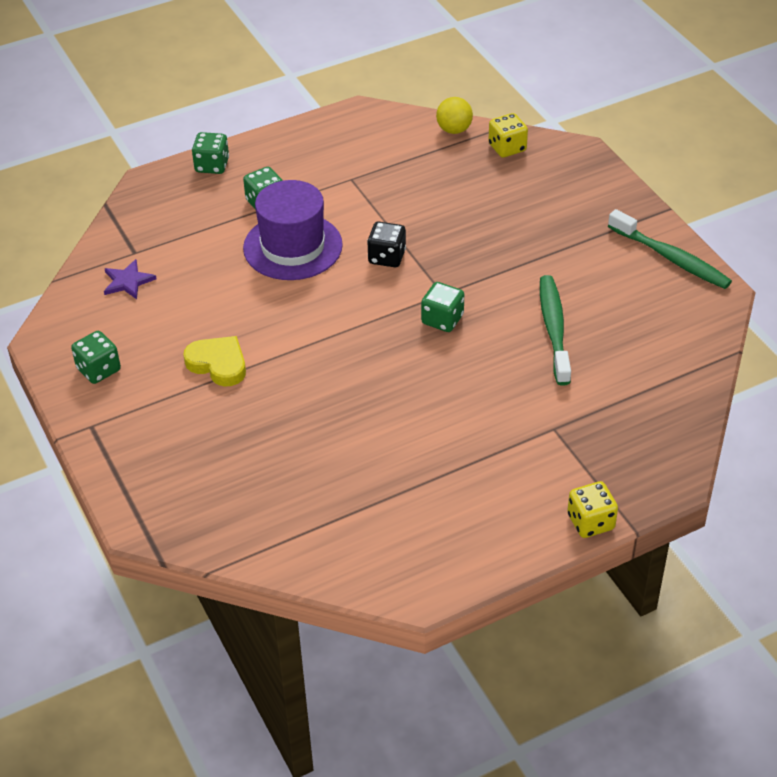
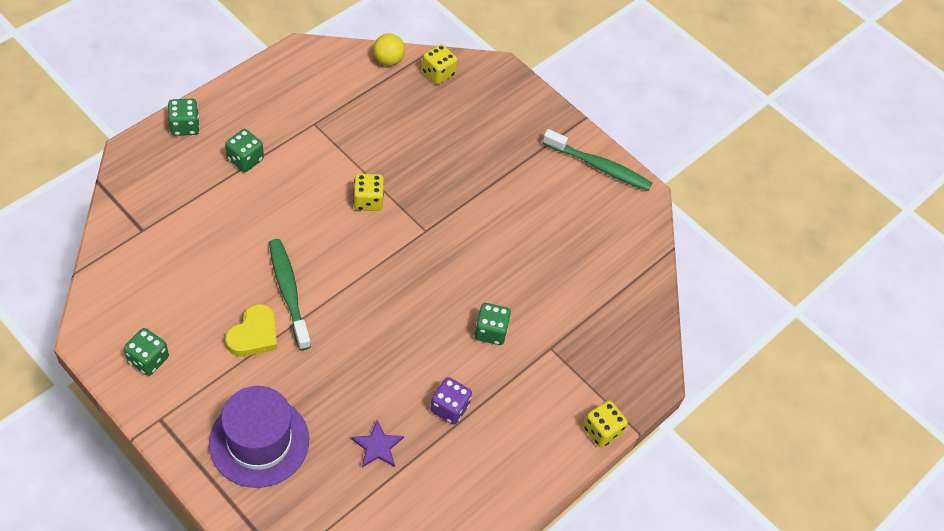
camera: 25 degrees left, 10 degrees up
purple star [104,259,157,299] -> purple star moved to [351,420,404,467]
yellow heart [183,336,246,386] -> yellow heart turned 105 degrees clockwise [225,304,277,356]
purple hat [243,180,343,280] -> purple hat moved to [209,386,309,488]
black dice [367,222,406,267] -> yellow dice [353,174,384,211]
green dice [421,282,464,332] -> green dice moved to [475,303,511,345]
green toothbrush [540,275,571,386] -> green toothbrush moved to [269,239,311,350]
none -> purple dice [430,377,472,425]

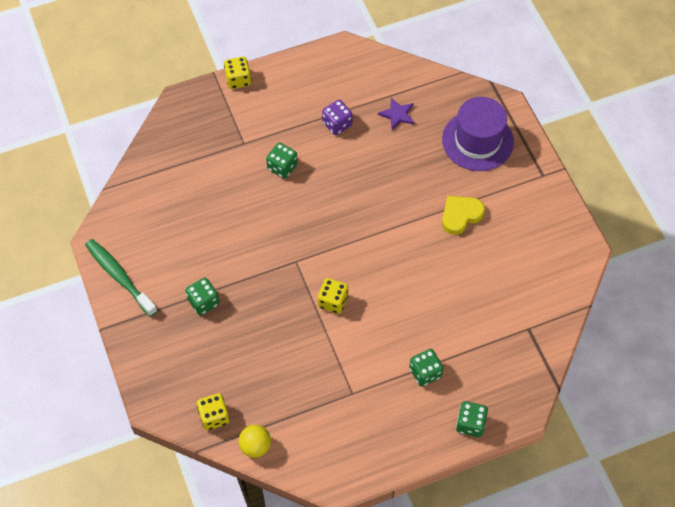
camera: 150 degrees left, 5 degrees up
green dice [124,328,169,376] -> green dice moved to [185,278,220,315]
green toothbrush [269,239,311,350] -> none

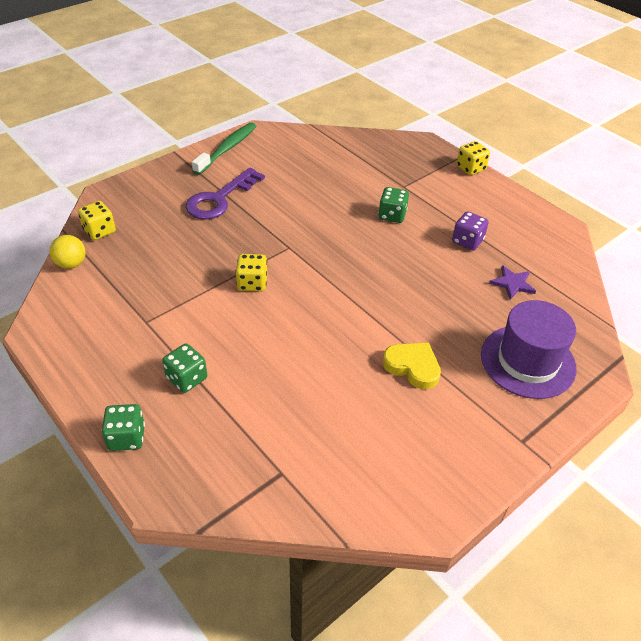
camera: 70 degrees right, 15 degrees down
green dice [185,278,220,315] -> purple key [186,168,265,219]

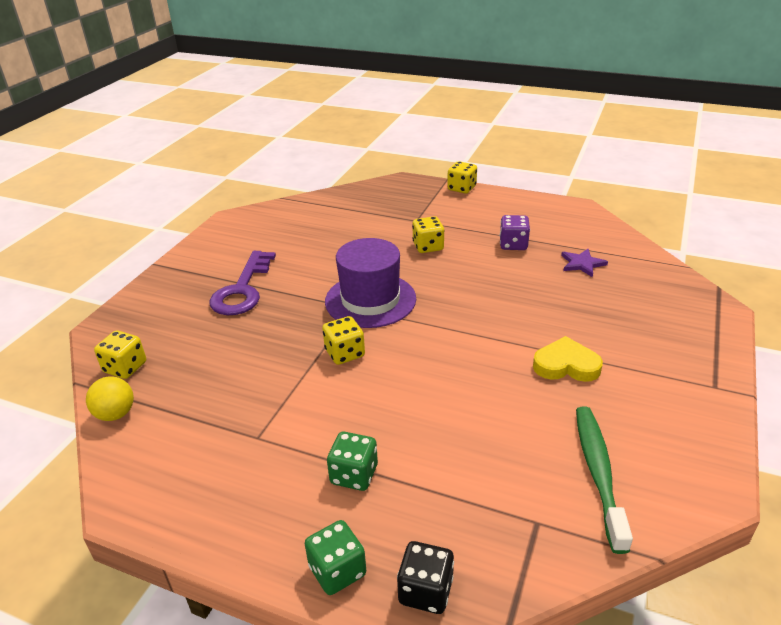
camera: 25 degrees left, 10 degrees down
green toothbrush [192,122,256,175] -> green toothbrush moved to [576,407,633,554]
green dice [379,187,409,223] -> yellow dice [412,216,444,253]
purple hat [481,300,576,399] -> purple hat moved to [325,238,416,328]
none -> black dice [397,541,454,614]

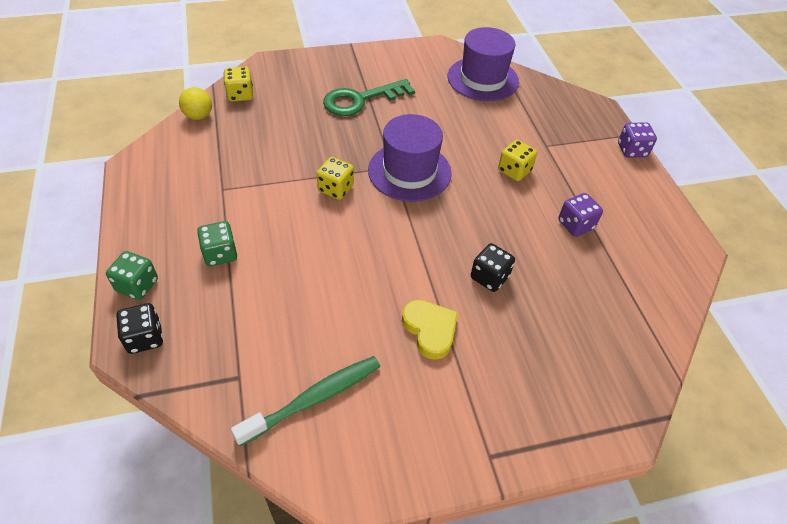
camera: 50 degrees right, 15 degrees up
purple key [209,251,276,315] -> green key [323,79,415,116]
yellow dice [447,161,477,194] -> purple dice [618,122,657,158]
purple star [561,249,608,277] -> none
none -> purple hat [447,27,519,101]
none -> black dice [471,243,515,292]

